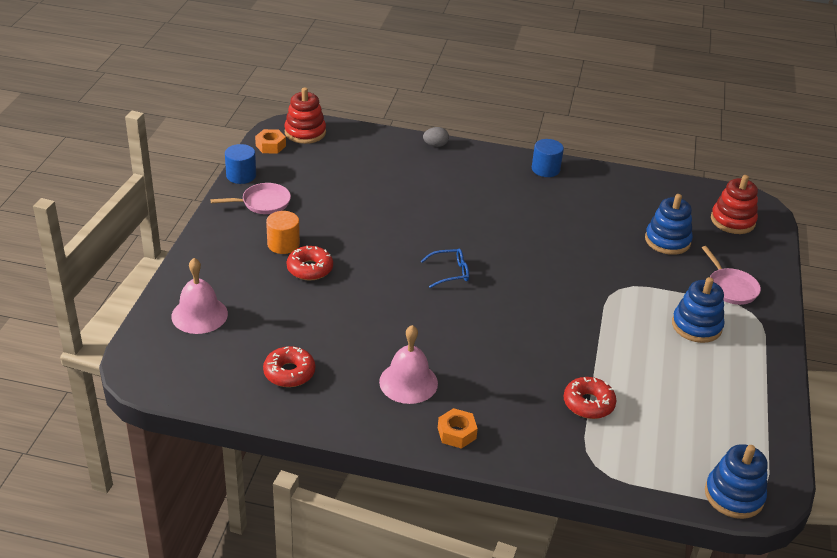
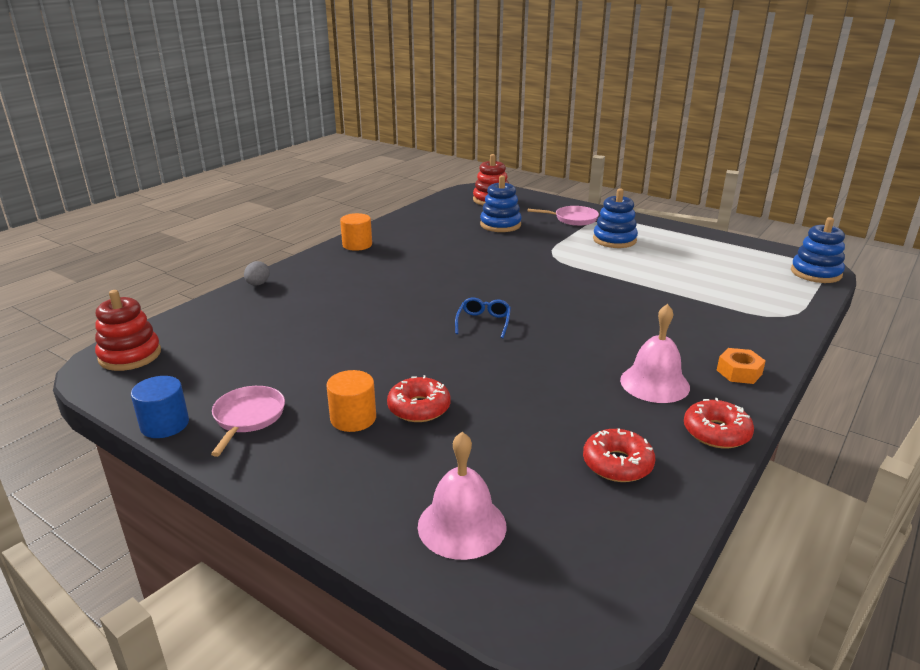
camera: 65 degrees left, 10 degrees down
orange nut [255,129,286,154] -> none
blue cylinder [532,139,564,177] -> orange cylinder [340,213,372,251]
red donut [564,377,617,419] -> red donut moved to [684,398,754,448]

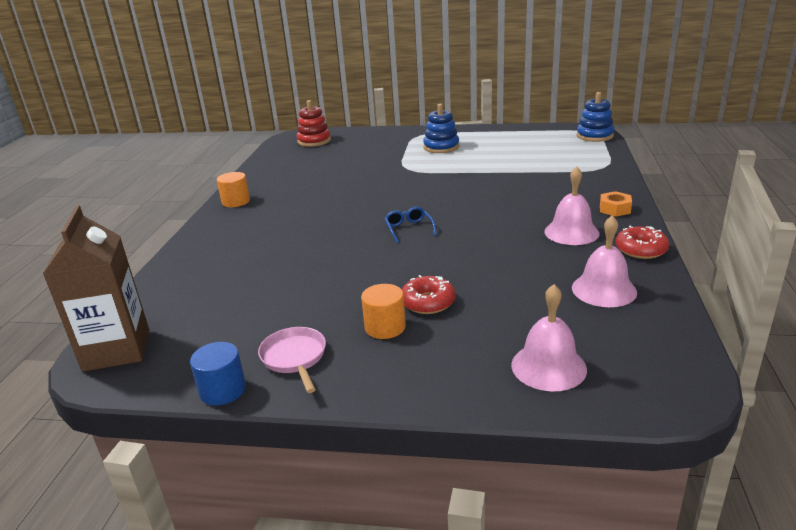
camera: 25 degrees left, 0 degrees up
red stacking toy [95,290,161,371] -> brown carton [43,205,149,372]
grey egg [244,261,270,286] -> none
blue stacking toy [480,175,522,232] -> none
pink pan [528,206,599,226] -> none
red donut [583,428,655,482] -> pink bell [572,215,637,307]

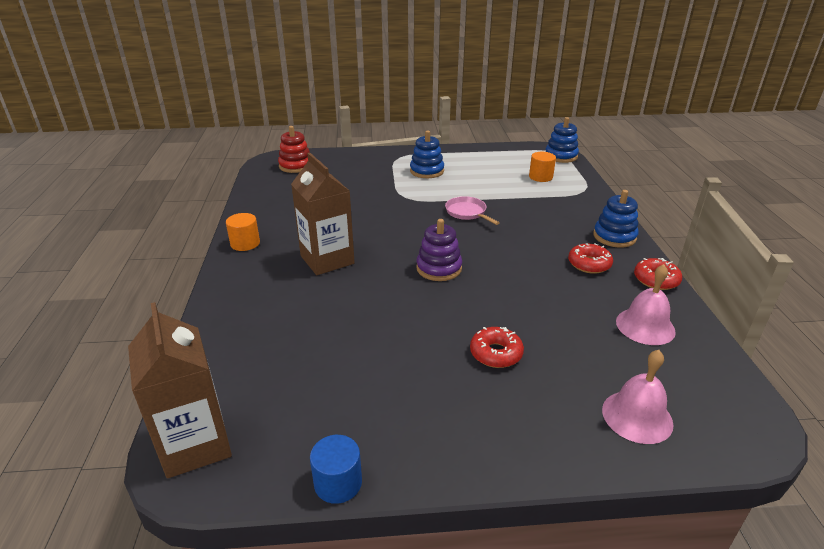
camera: 15 degrees left, 5 degrees up
pink pan [258,327,326,393] -> pink pan moved to [445,196,500,225]
orange cylinder [361,284,406,339] -> orange cylinder moved to [529,152,556,182]
blue glasses [384,207,437,243] -> purple stacking toy [416,219,462,281]
pink bell [544,166,600,245] -> red donut [568,243,613,274]
orange nut [600,191,632,217] -> blue stacking toy [593,190,639,248]
none -> brown carton [291,153,355,275]

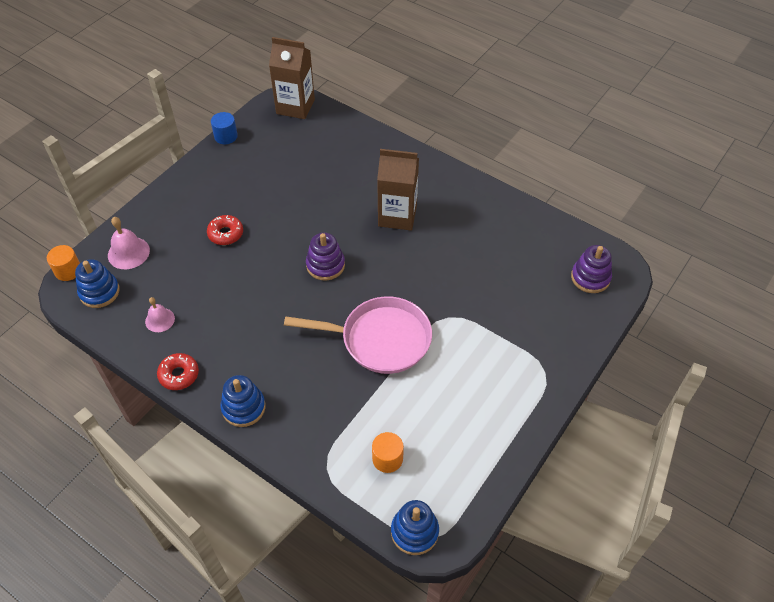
camera: 130 degrees right, 20 degrees up
orange cylinder [226,213,260,251] -> orange cylinder moved to [47,245,80,281]
red stacking toy [278,126,310,173] -> purple stacking toy [571,245,612,293]
blue stacking toy [410,131,444,178] -> blue stacking toy moved to [75,259,120,308]
pink pan [445,196,500,225] -> pink pan [284,296,432,374], size x2.02
red donut [568,243,613,274] -> none
pink bell [616,264,676,345] -> pink bell [145,297,175,332], size x0.67

